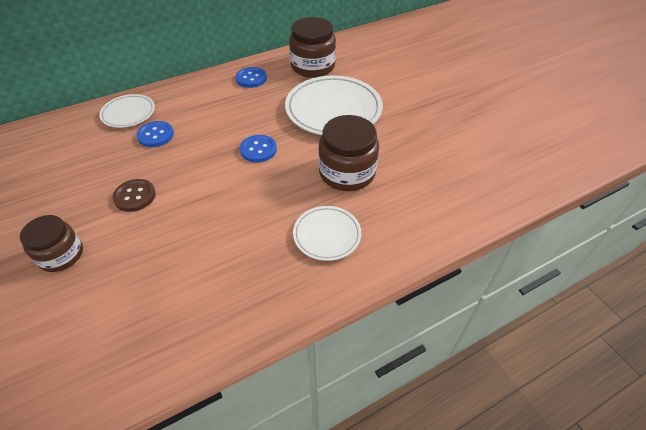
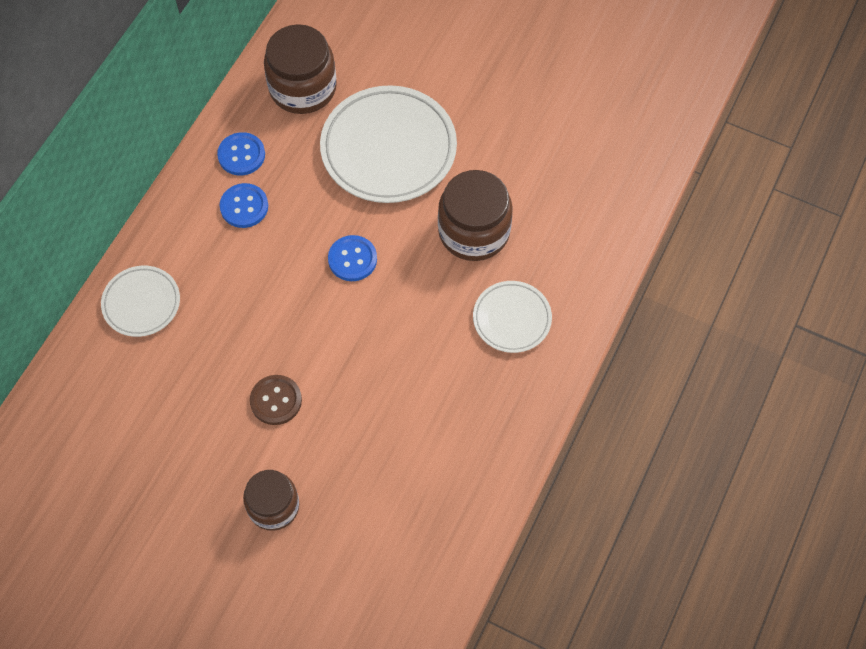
camera: 35 degrees left, 15 degrees up
blue button [136,121,174,147] -> blue button moved to [220,183,268,228]

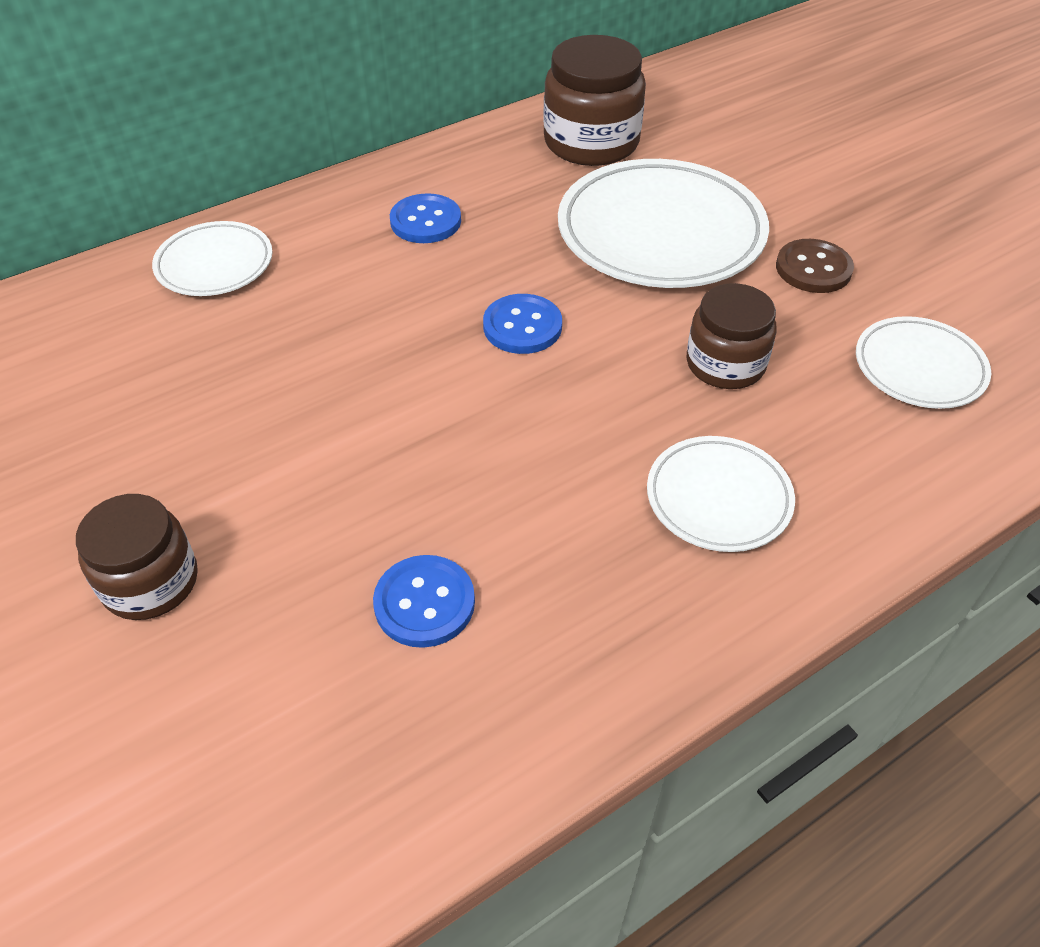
camera: 30 degrees right, 15 degrees down
blue button [217,132,265,176] -> blue button moved to [373,555,475,648]
brown button [250,375,302,425] -> brown button moved to [776,239,854,293]
brown jar [438,170,513,261] -> brown jar [686,283,777,389], size x0.66
none -> white plate [856,316,991,409]

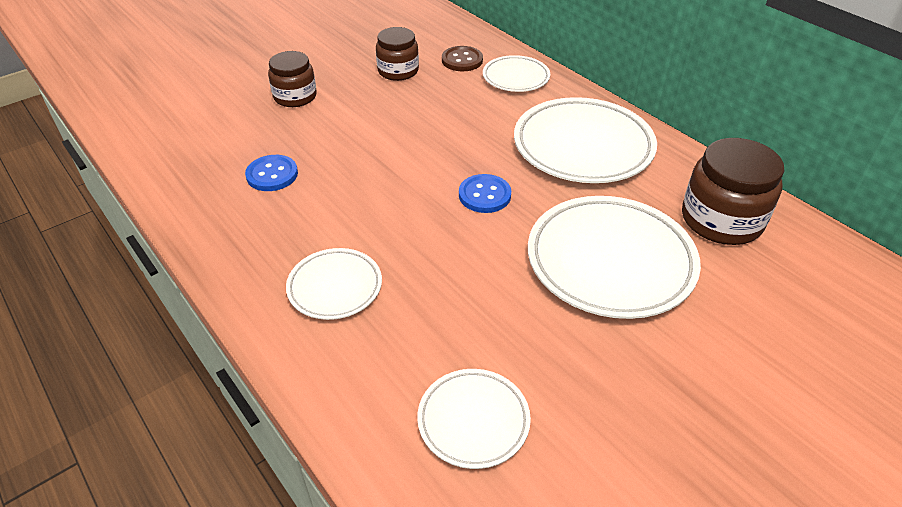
camera: 85 degrees right, 5 degrees down
blue button [390,193,461,243] -> white plate [514,97,657,183]
brown jar [686,283,777,389] -> brown jar moved to [376,27,419,81]
brown button [776,239,854,293] -> brown button moved to [442,46,483,71]

